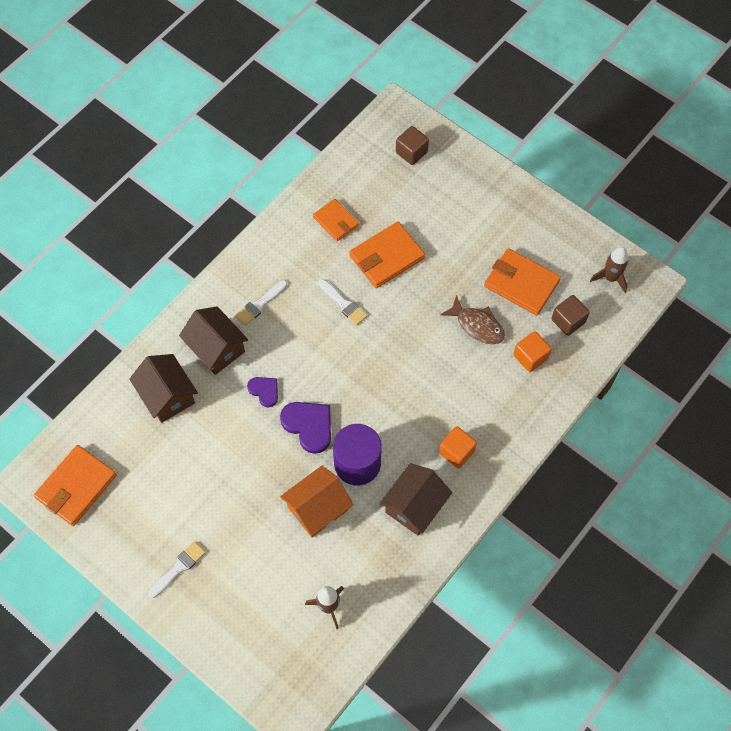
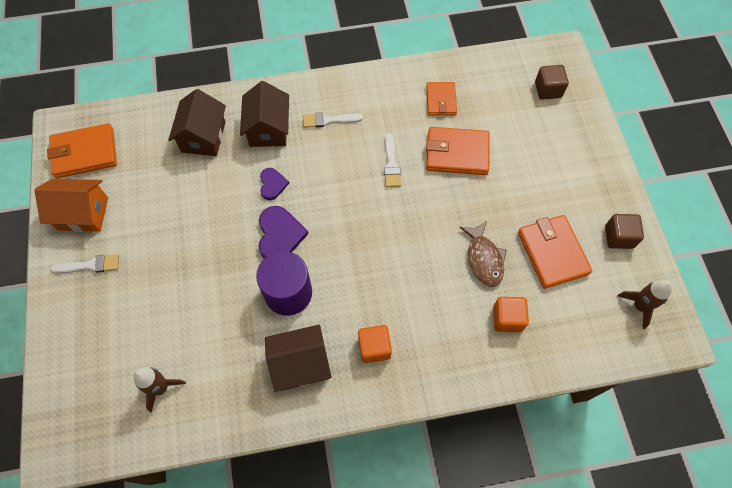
camera: 40 degrees right, 0 degrees up
orange house [280,466,354,537] -> orange house moved to [34,179,108,232]
brown cube [551,295,590,336] -> brown cube moved to [605,214,644,249]

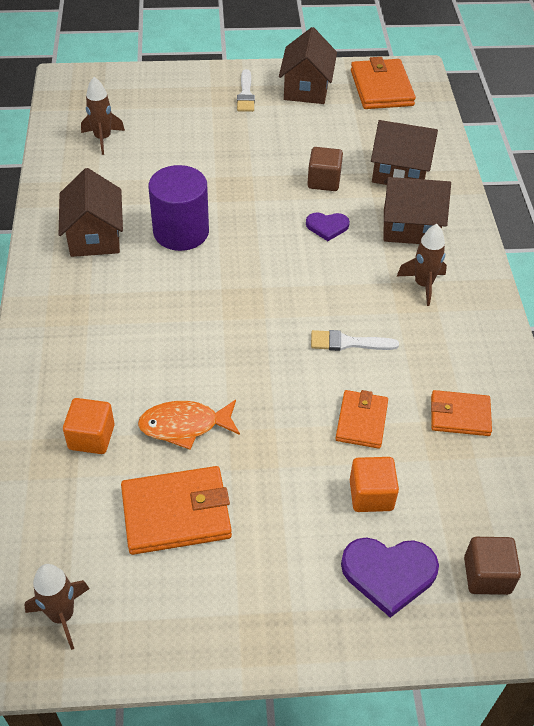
camera: 95 degrees right, 15 degrees down
orange house [34,179,108,232] -> brown house [279,27,337,104]
purple heart [258,206,308,259] -> purple heart moved to [341,537,439,618]
white brush [303,112,363,128] -> brown rocket [397,224,447,306]
orange cube [358,325,392,363] -> orange cube moved to [350,457,399,512]
orange wallet [426,127,490,175] -> orange wallet [335,390,388,449], size x0.63
brown fish [459,221,506,287] -> orange fish [138,400,240,450]
brown cube [605,214,644,249] -> brown cube moved to [307,147,343,191]

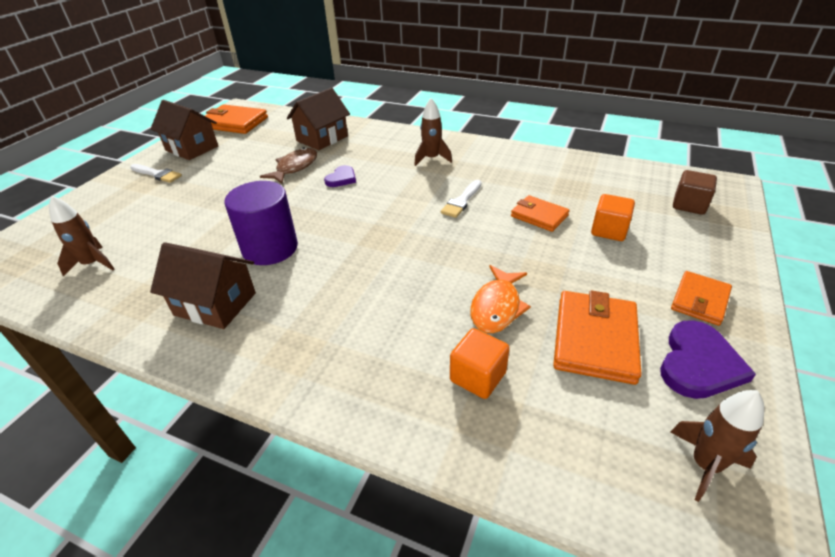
camera: 60 degrees left, 10 degrees down
brown cube [307,147,343,191] -> brown fish [260,147,317,184]
purple heart [341,537,439,618] -> purple heart moved to [660,320,756,399]
brown house [384,177,451,244] -> none
orange wallet [431,390,492,436] -> orange wallet moved to [671,271,732,326]

